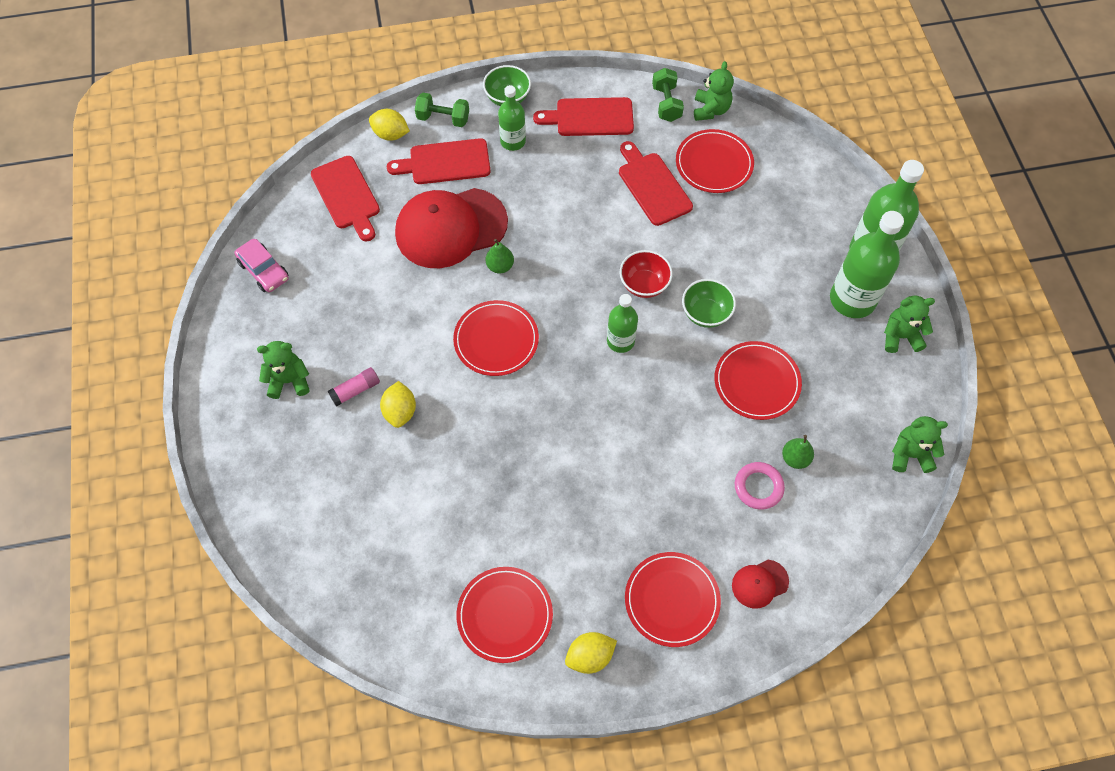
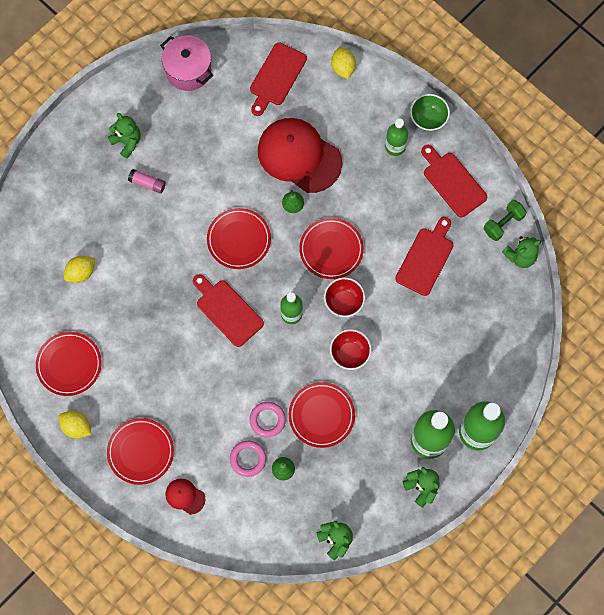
camera: 55 degrees right, 10 degrees up
pink car [234,239,289,292] -> pink pot [160,35,213,91]
yellow lemon [380,381,416,428] -> yellow lemon moved to [64,256,95,283]
red cutting board [387,138,490,184] -> red cutting board moved to [193,274,264,347]
green dumbbell [415,93,469,127] -> none
red plate [676,129,754,193] -> red plate moved to [299,218,364,279]
green bowl [682,279,736,328] -> red bowl [330,329,371,370]
none -> pink ring [249,402,286,438]

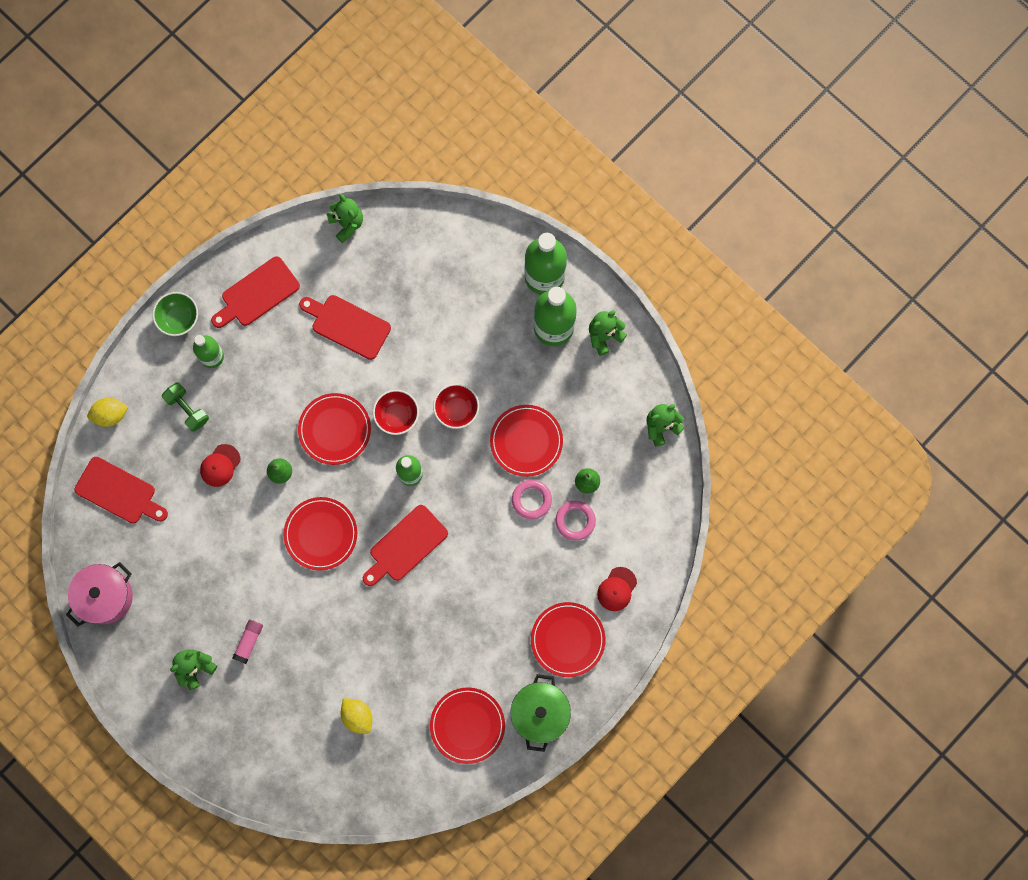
camera: 90 degrees left, 5 degrees up
yellow lemon [59,411,91,439] -> green pot [510,674,571,752]
red cap [258,118,342,193] -> red cap [200,444,240,487], size x0.44
green dumbbell [484,200,527,241] -> green dumbbell moved to [162,382,209,432]

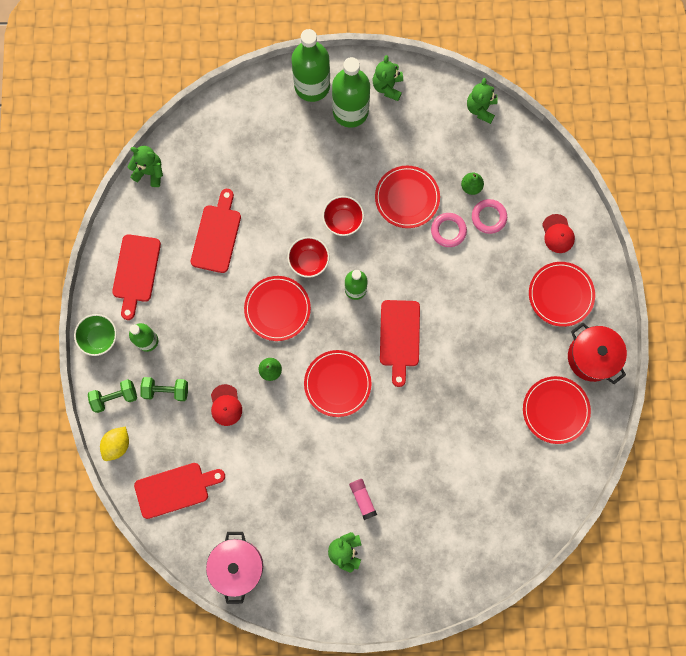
camera: 45 degrees left, 0 degrees up
red cutting board [299,295,391,360] -> red cutting board turned 120 degrees clockwise [191,189,241,273]
yellow lemon [341,698,373,734] -> none
green pot [510,674,571,752] -> red pot [568,322,627,384]
none -> green dumbbell [88,379,137,413]

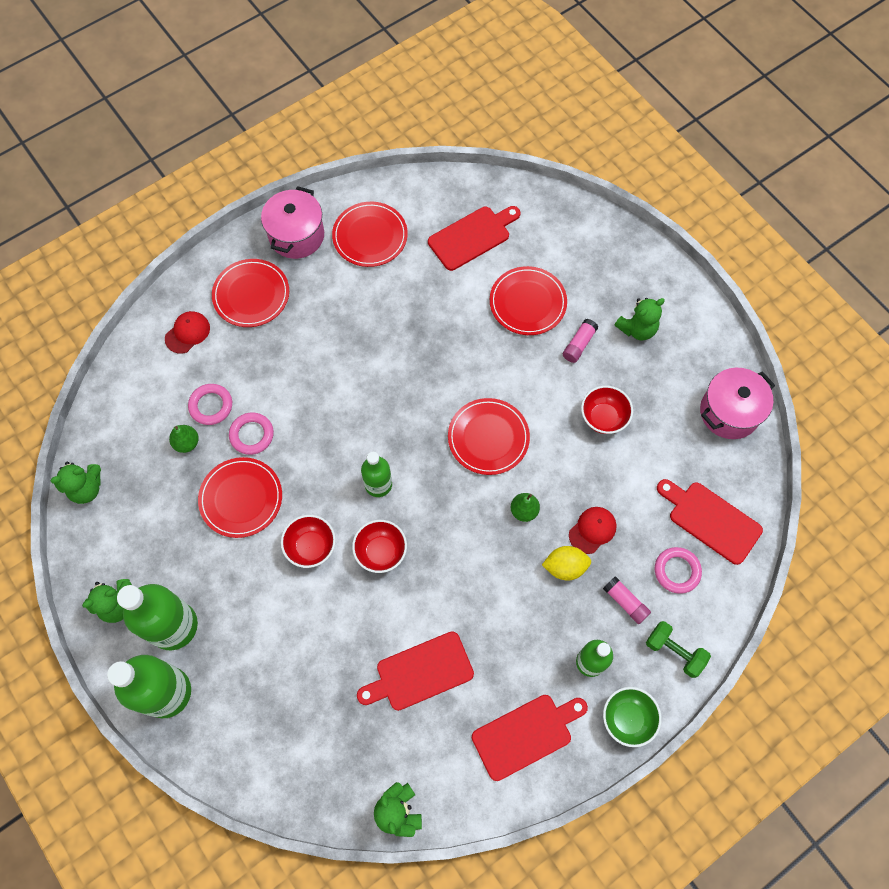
camera: 125 degrees left, 10 degrees down
yellow lemon [100,426,129,461] -> yellow lemon moved to [542,546,591,581]
green dumbbell [140,377,188,401] -> pink glue stick [603,576,651,624]
red plate [244,276,311,341] -> red plate moved to [490,266,567,335]
red cutting board [380,300,420,387] -> red cutting board moved to [428,206,520,271]
red pot [568,322,627,384] -> pink pot [261,186,324,259]
none -> red bowl [581,386,633,434]
none -> pink ring [655,547,702,594]

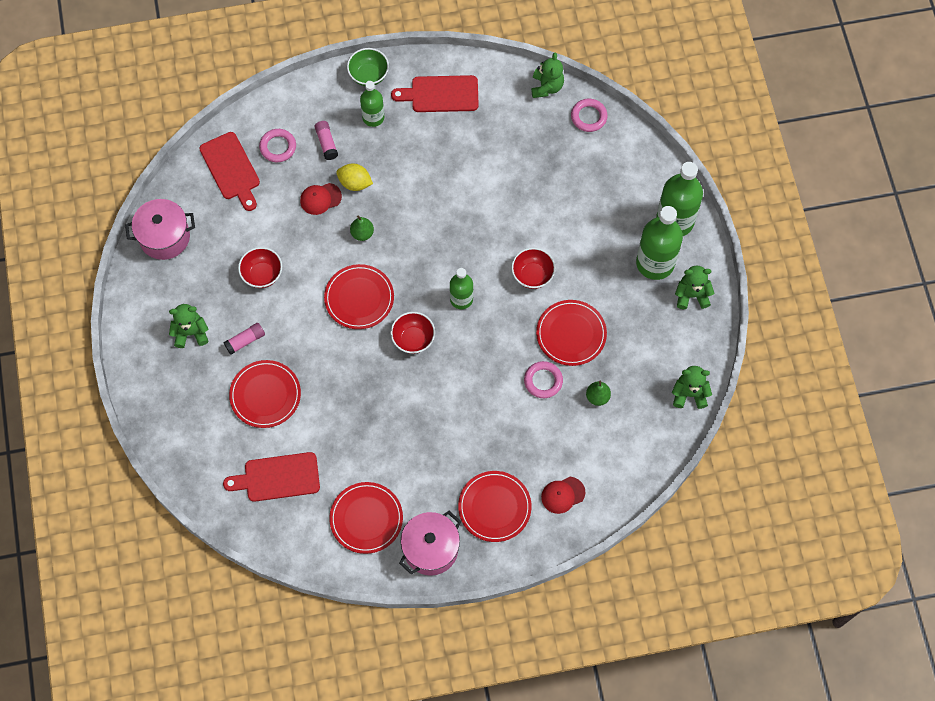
camera: 155 degrees left, 0 degrees up
pink ring [188,384,232,425] -> pink ring moved to [571,99,608,132]
red bowl [352,520,407,573] -> red bowl moved to [390,312,435,354]
red cutting board [357,631,474,711] -> none
green dumbbell [646,621,711,678] -> none

